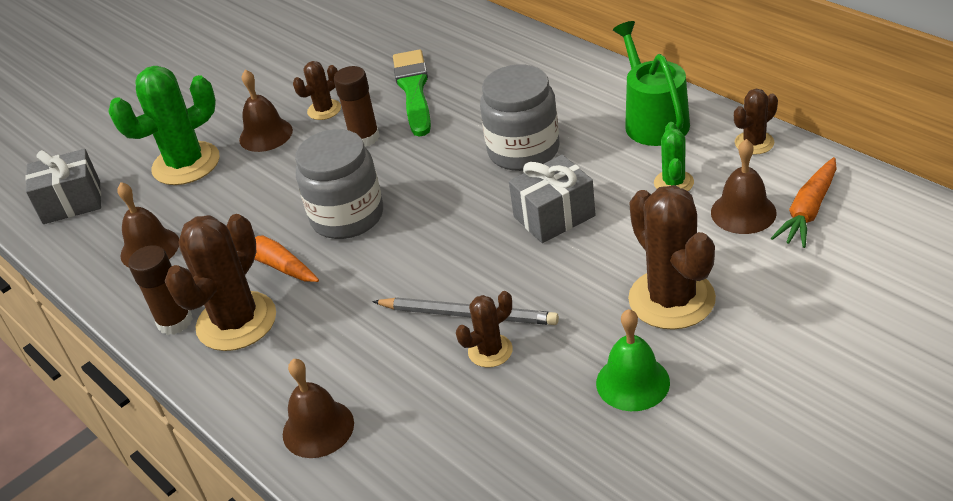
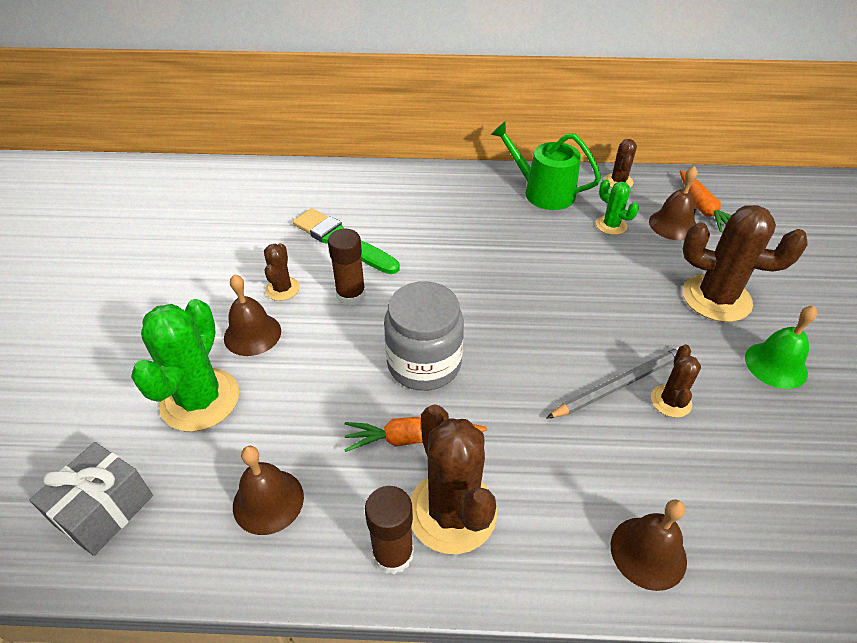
camera: 50 degrees left, 5 degrees up
grey jar [480,65,560,171] -> none
grey gift [509,155,595,243] -> none

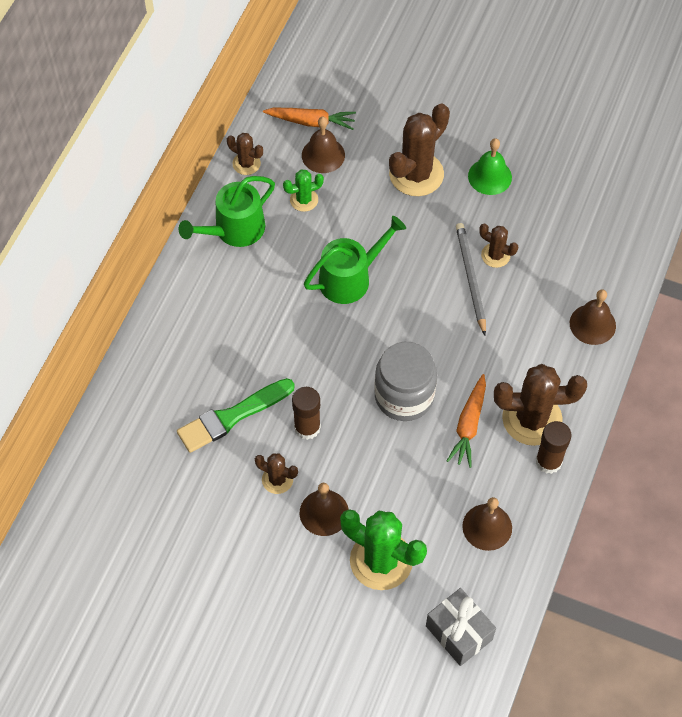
camera: 70 degrees left, 15 degrees up
none -> green watering can [304,216,406,304]

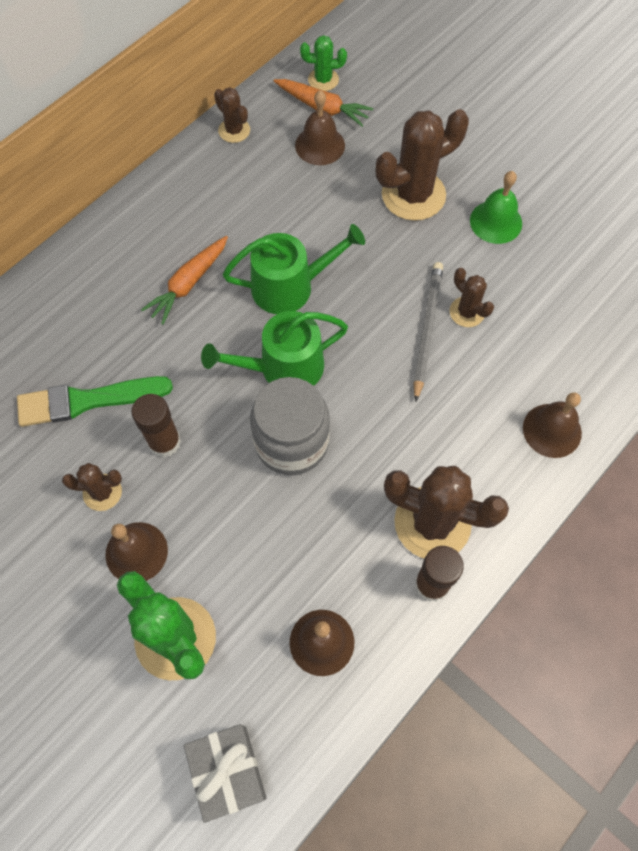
camera: 20 degrees right, 5 degrees up
green watering can [179,176,275,247] -> green watering can moved to [201,311,348,386]
brown cactus [255,453,298,494] -> brown cactus turned 45 degrees counterclockwise [62,463,122,511]
green cactus [283,170,324,212] -> green cactus moved to [300,35,347,91]
orange carrot [447,374,486,468] -> orange carrot moved to [141,236,228,325]

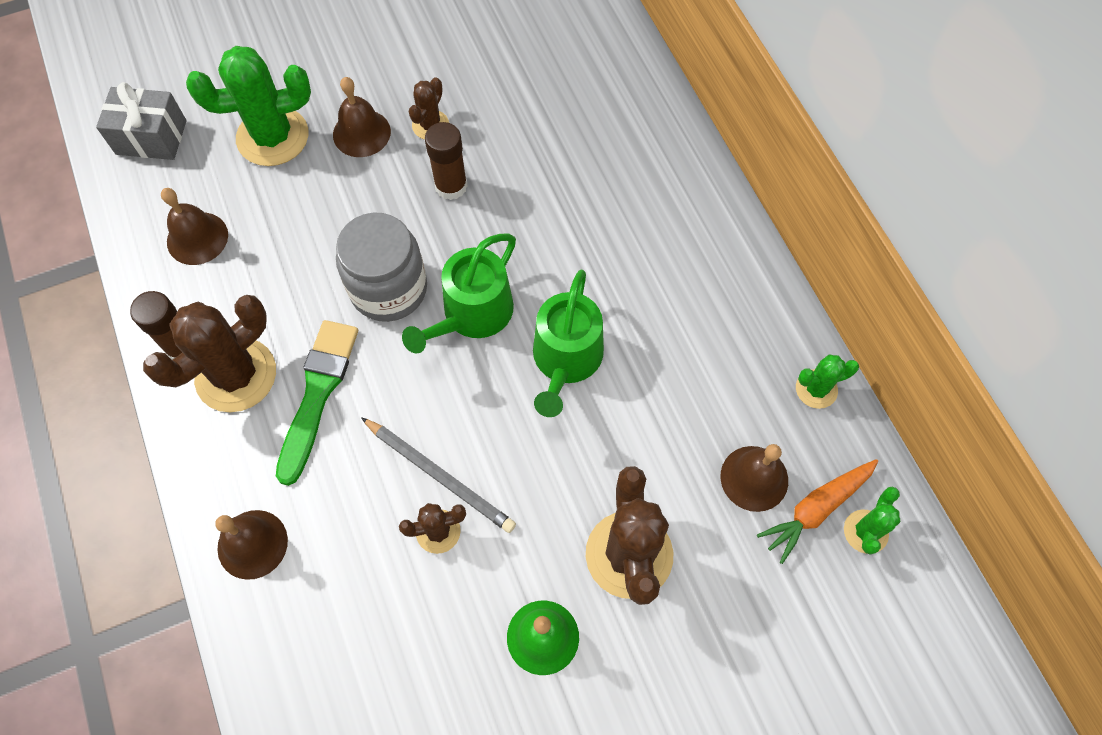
camera: 115 degrees right, 0 degrees up
green brush [17,376,173,427] -> green brush moved to [276,320,358,486]
orange carrot [141,236,228,325] -> none
green watering can [201,311,348,386] -> green watering can turned 150 degrees counterclockwise [402,233,516,353]
brown cactus [214,87,250,143] -> green cactus [796,354,859,409]

